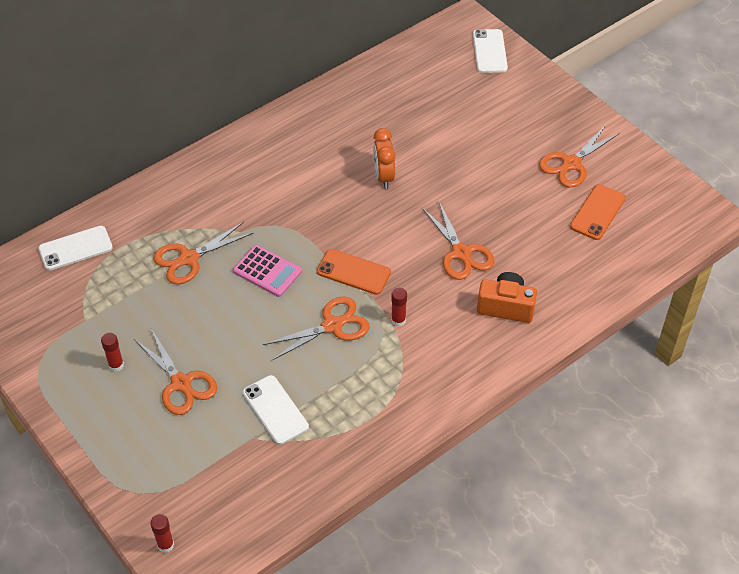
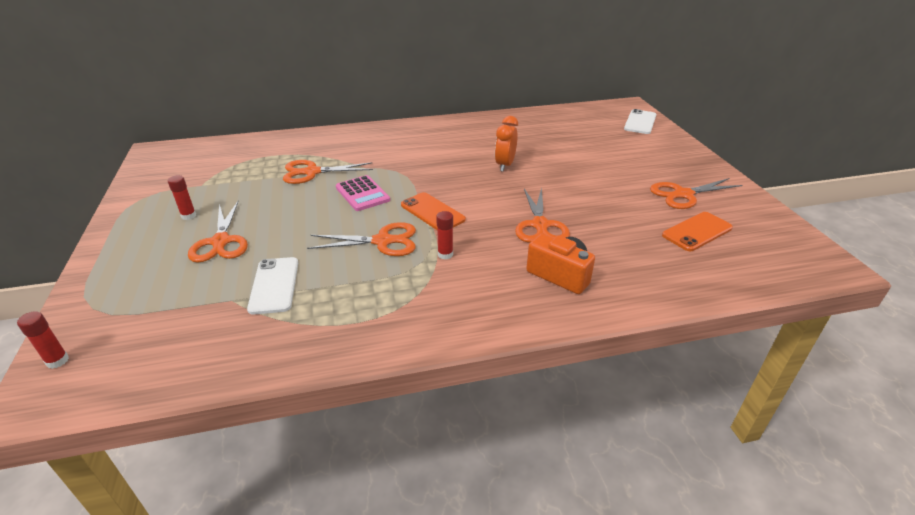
camera: 25 degrees right, 15 degrees down
white phone [38,226,113,270] -> none

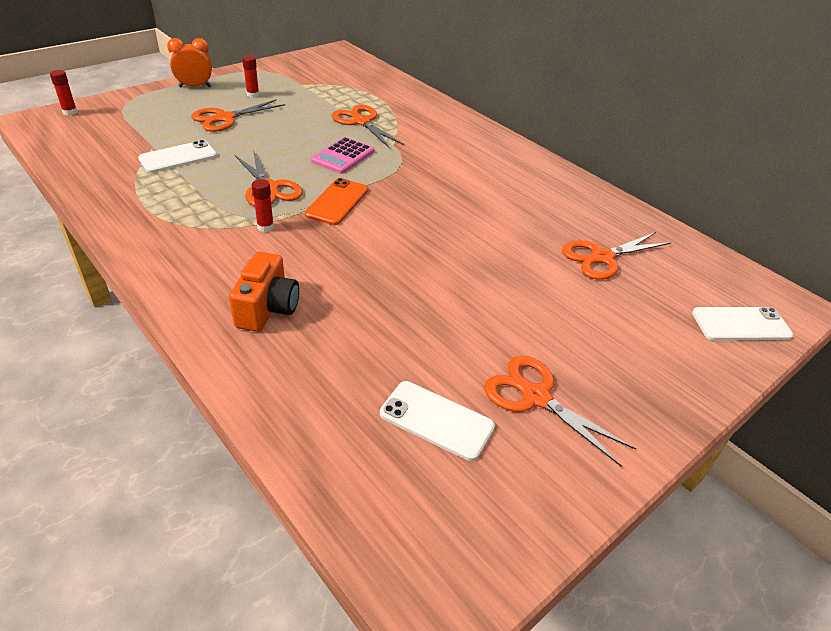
camera: 60 degrees right, 5 degrees up
orange clock [495,116,518,172] -> orange clock moved to [167,38,212,87]
orange scissors [515,187,570,242] -> orange scissors moved to [562,232,672,280]
orange phone [662,212,733,251] -> white phone [380,381,495,461]

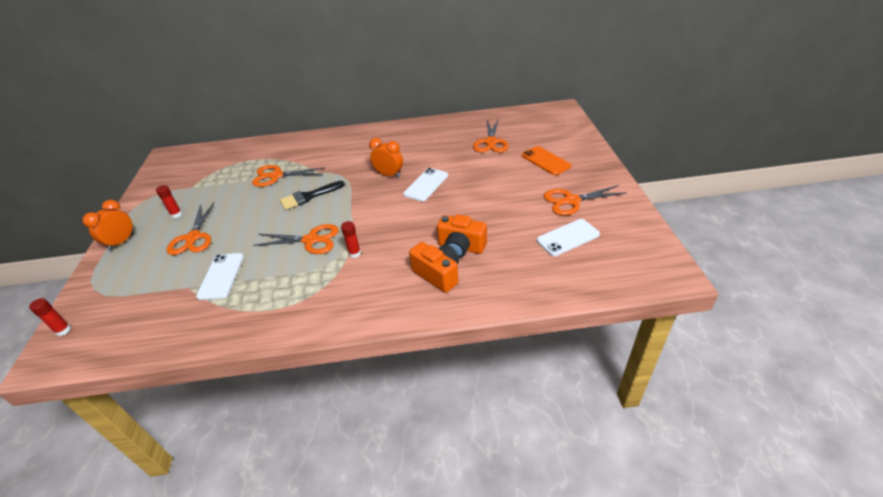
camera: 50 degrees left, 0 degrees up
orange phone [305,178,368,225] -> orange phone moved to [522,146,572,175]
pink calculator [311,137,374,174] -> black brush [280,181,345,210]
white phone [692,307,793,341] -> white phone moved to [403,168,448,201]
none -> orange clock [369,138,403,178]
none -> orange camera [437,214,487,258]

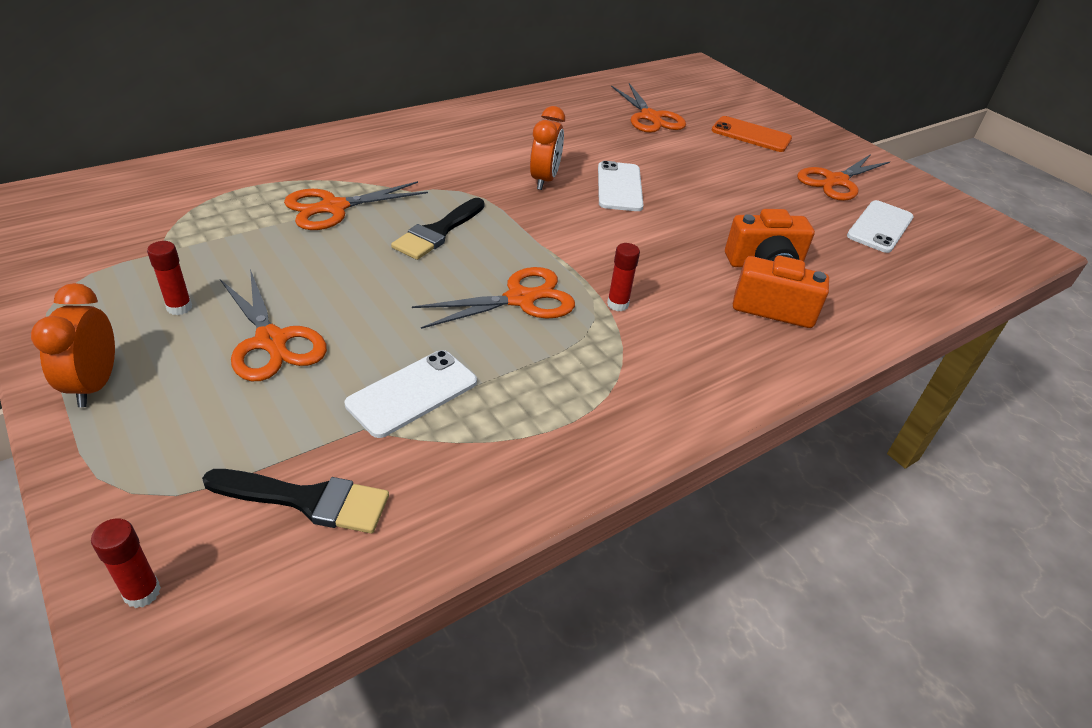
camera: 35 degrees left, 0 degrees up
white phone [196,253,244,300] -> white phone turned 75 degrees clockwise [345,350,477,438]
orange clock [369,138,403,178] -> orange clock turned 105 degrees clockwise [530,106,565,190]
none -> black brush [202,469,389,533]

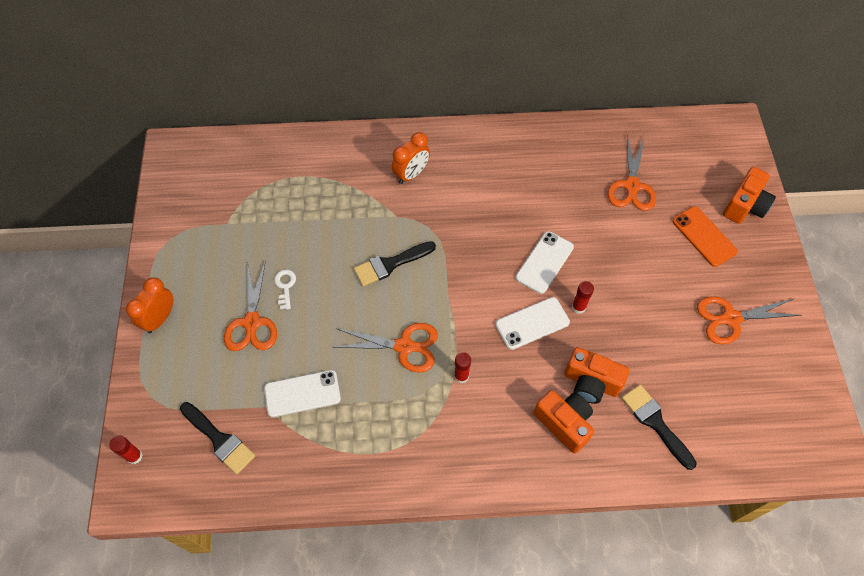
camera: 35 degrees right, 20 degrees up
red glue stick [147,241,192,315] -> red glue stick moved to [572,281,594,314]
orange scissors [284,181,428,230] -> none
orange clock [530,106,565,190] -> orange clock moved to [392,132,430,184]
white phone [847,200,914,253] -> white phone moved to [495,297,570,350]
none -> white key [274,270,296,309]
none -> black brush [622,385,697,470]
none -> orange camera [723,167,776,224]

